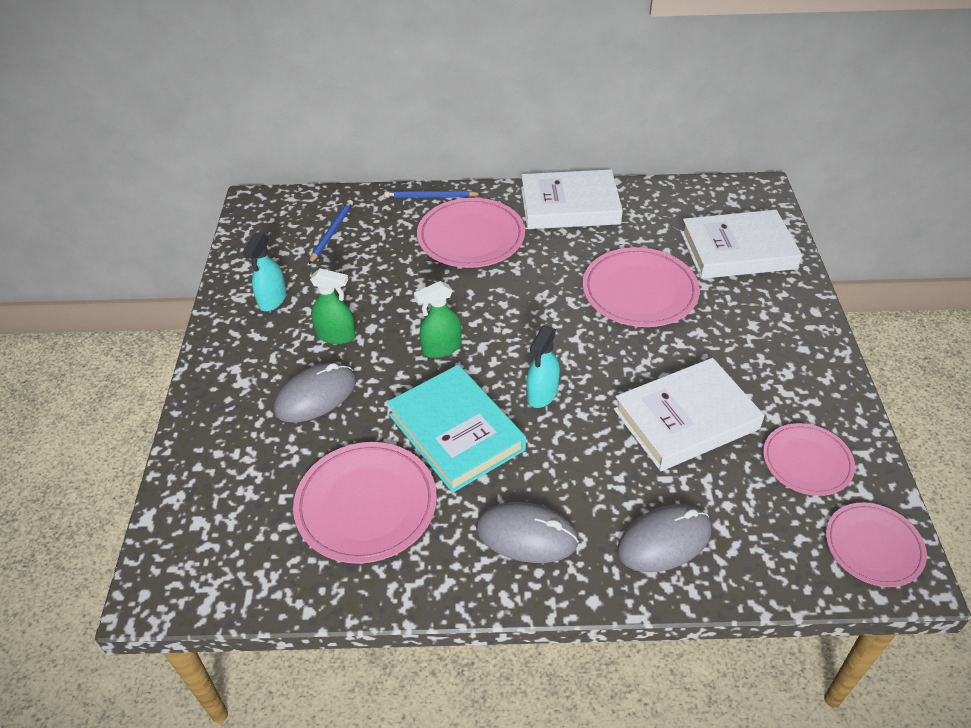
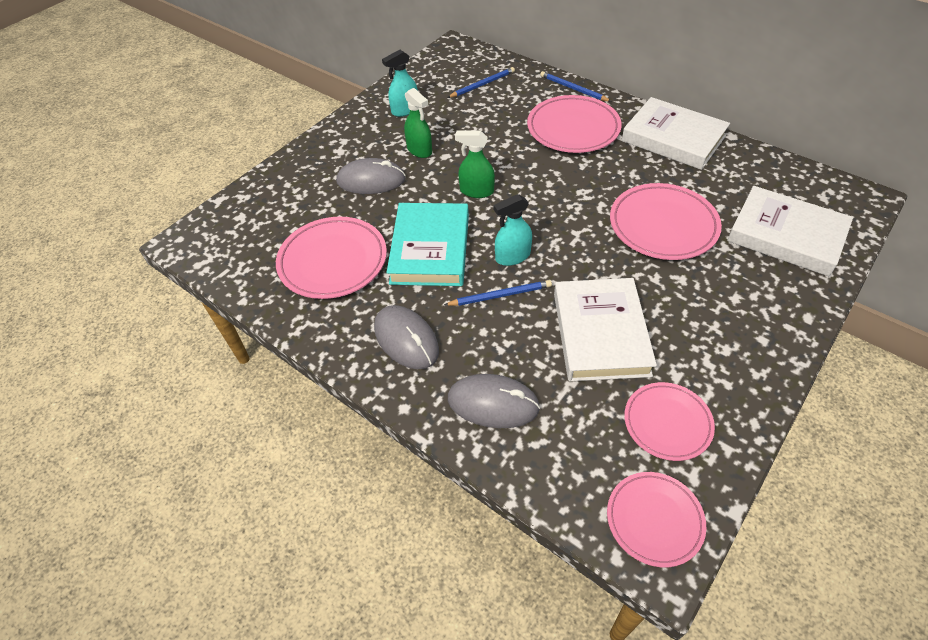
camera: 40 degrees right, 5 degrees up
white book [614,358,765,471] -> white book turned 75 degrees clockwise [554,278,657,381]
none -> blue pencil [444,280,552,306]

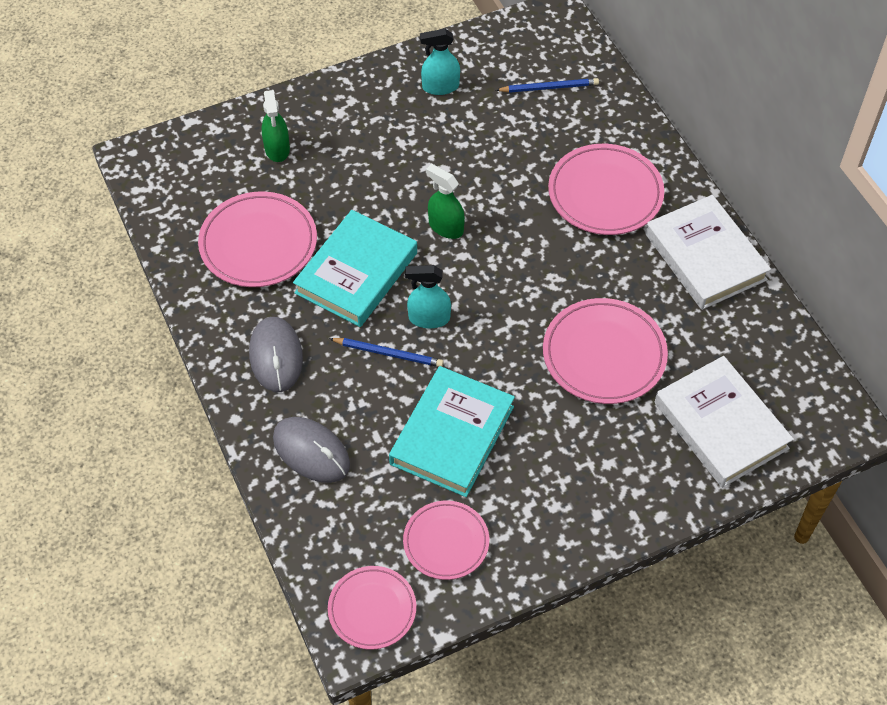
camera: 25 degrees right, 5 degrees up
grey mouse [336,158,406,194] -> none
green spray bottle [404,88,432,158] -> green spray bottle moved to [262,90,290,162]
blue pencil [540,71,612,102] -> none
white book [554,278,657,381] -> turquoise book [389,366,515,497]

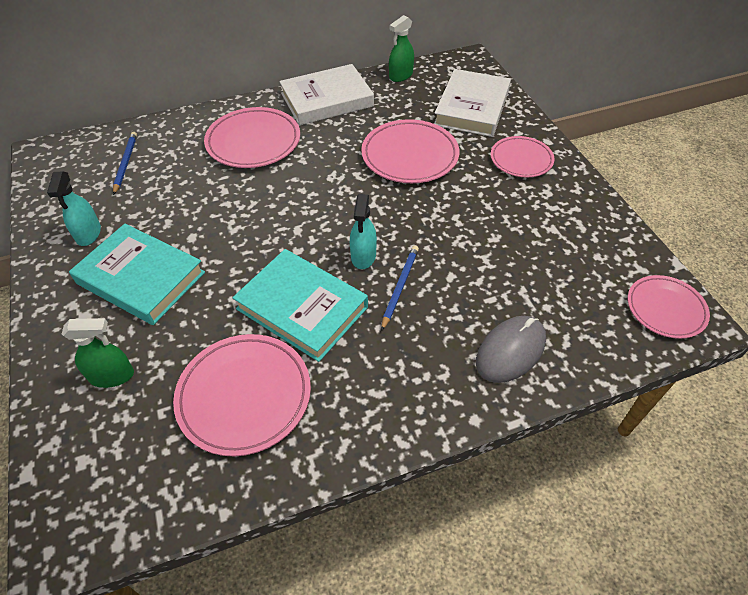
camera: 85 degrees left, 5 degrees down
grey mouse [249,317,303,392] -> none
turquoise book [389,366,515,497] -> turquoise book moved to [69,224,205,325]
pink plate [403,501,489,580] -> pink plate moved to [491,136,555,178]
green spray bottle [426,164,465,239] -> green spray bottle moved to [389,15,414,82]
white book [655,356,794,488] -> white book turned 45 degrees counterclockwise [434,69,511,137]

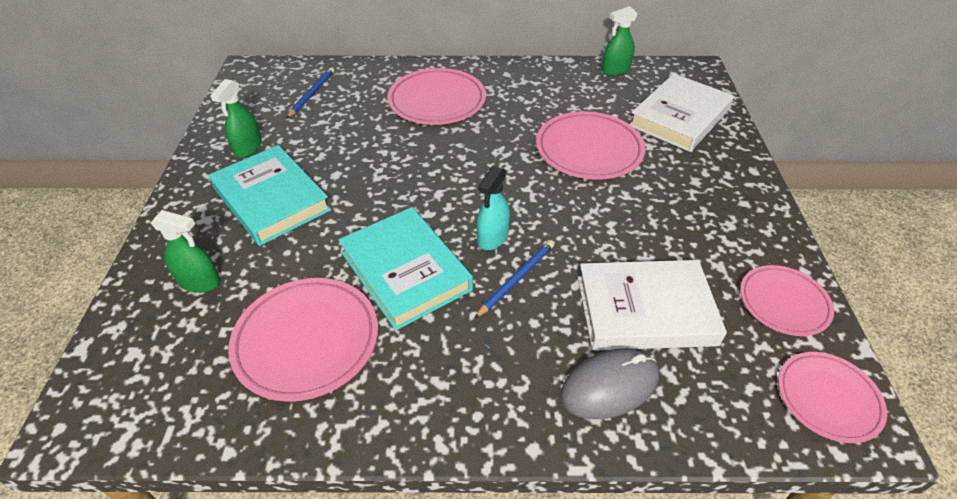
camera: 20 degrees right, 5 degrees down
turquoise spray bottle [47,171,101,246] -> green spray bottle [211,79,262,158]
white book [279,64,374,125] -> white book moved to [578,260,727,351]
pink plate [491,136,555,178] -> pink plate moved to [740,265,834,336]

